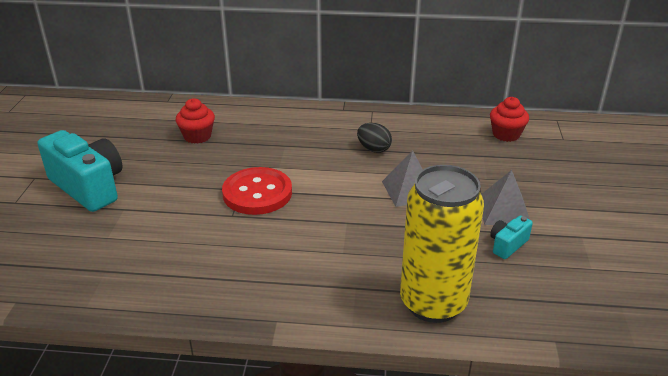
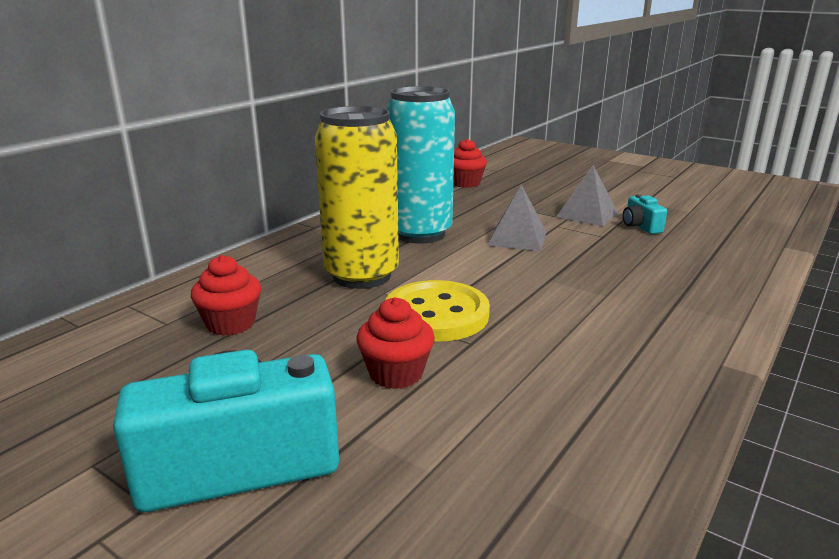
camera: 60 degrees left, 10 degrees down
red button [222,167,292,215] -> yellow button [386,280,490,341]
black egg [357,123,392,153] -> turquoise can [386,86,455,244]
yellow can [400,165,484,323] -> yellow can moved to [315,106,399,289]
none -> red cupcake [357,297,435,389]

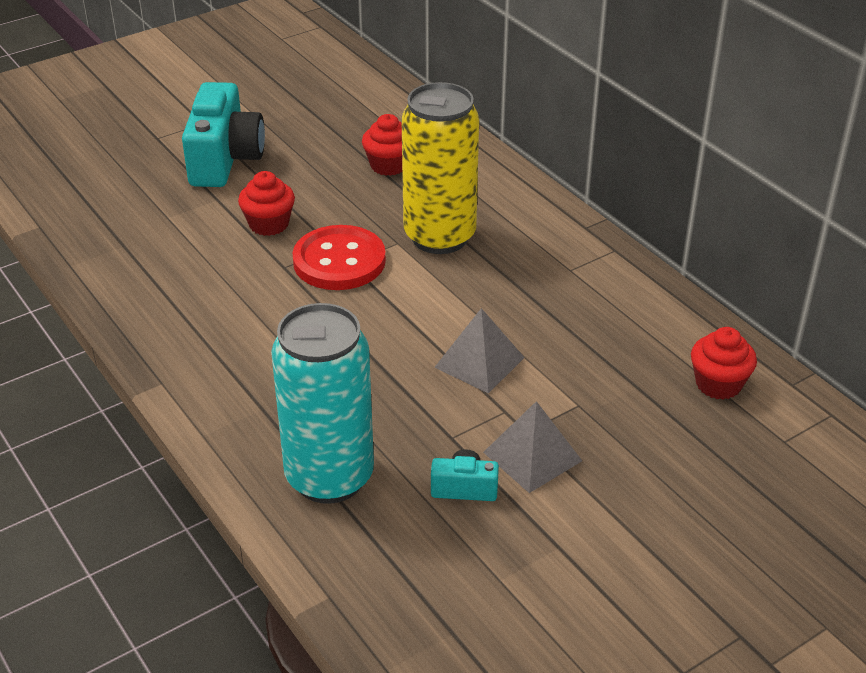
camera: 110 degrees right, 15 degrees up
turquoise can [386,86,455,244] -> turquoise can moved to [271,303,374,504]
yellow button [386,280,490,341] -> red button [292,225,386,290]

